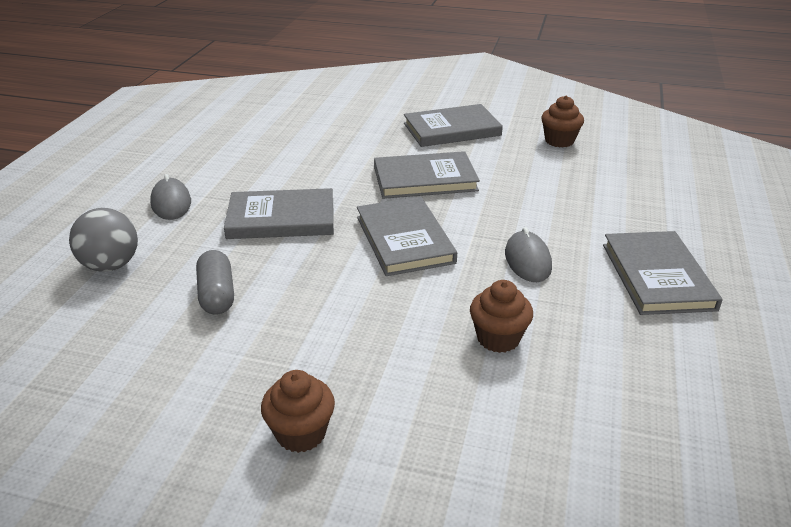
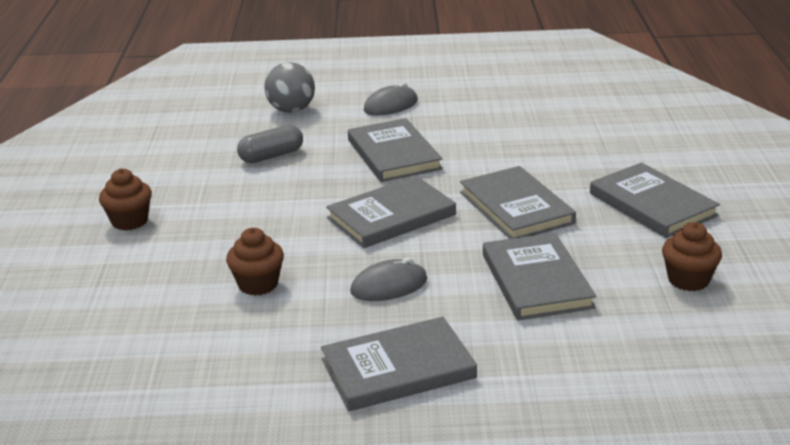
camera: 75 degrees right, 5 degrees down
none -> grey book [483,233,596,320]

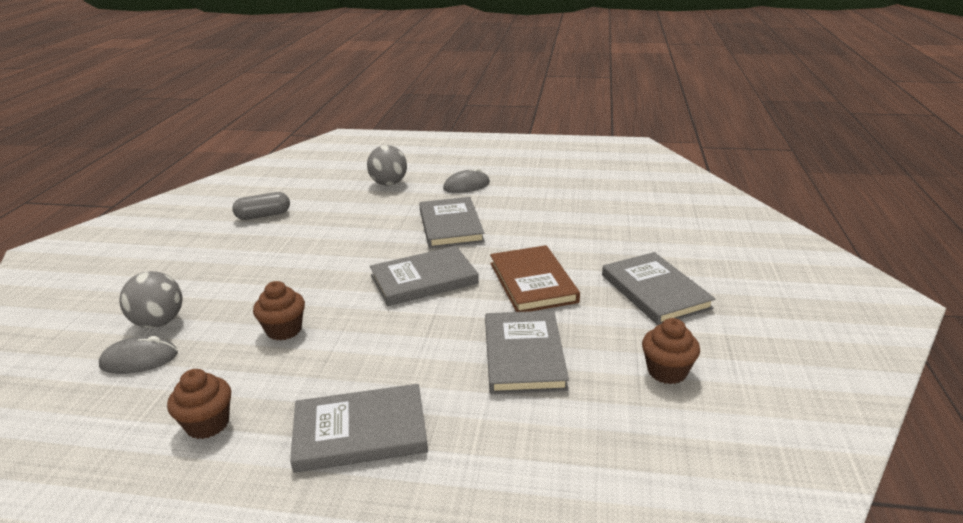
camera: 10 degrees right, 0 degrees up
brown cupcake [99,168,152,231] -> brown cupcake moved to [167,369,231,439]
grey capsule [237,125,303,163] -> grey capsule moved to [232,192,290,220]
grey mouse [350,257,427,301] -> grey mouse moved to [99,336,178,374]
grey book [460,166,576,239] -> brown book [490,245,580,312]
none -> grey ball [119,271,183,328]

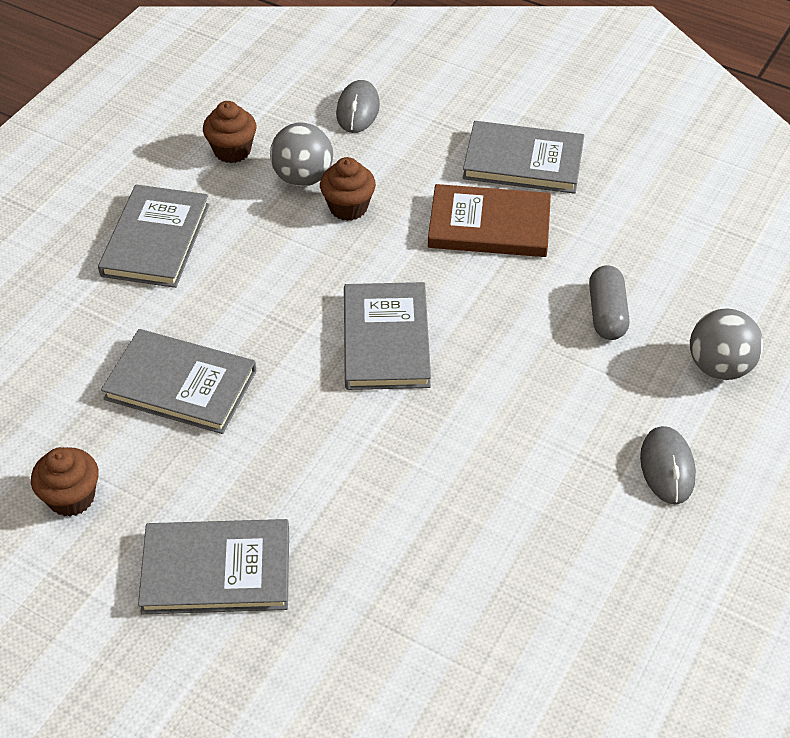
camera: 110 degrees right, 20 degrees up
grey ball [119,271,183,328] -> grey ball moved to [270,123,333,186]
grey capsule [232,192,290,220] -> grey capsule moved to [589,265,629,340]
grey book [419,197,485,248] -> grey book moved to [463,121,584,194]
brown book [490,245,580,312] -> brown book moved to [428,184,551,257]

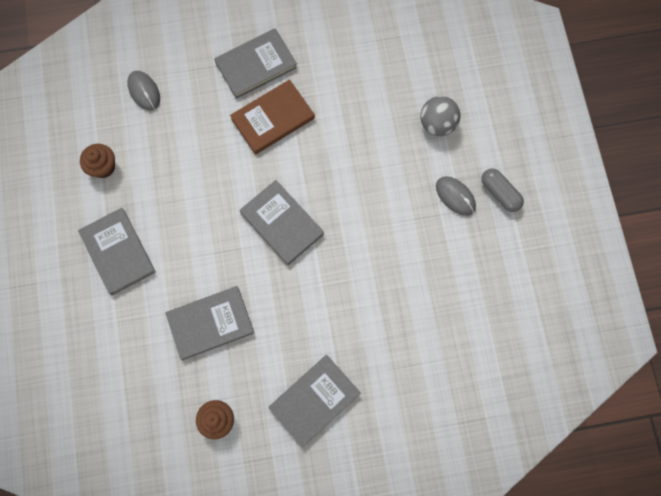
camera: 40 degrees left, 25 degrees up
grey ball [270,123,333,186] -> none
brown cupcake [320,157,376,221] -> none
grey capsule [589,265,629,340] -> grey capsule moved to [481,169,524,212]

